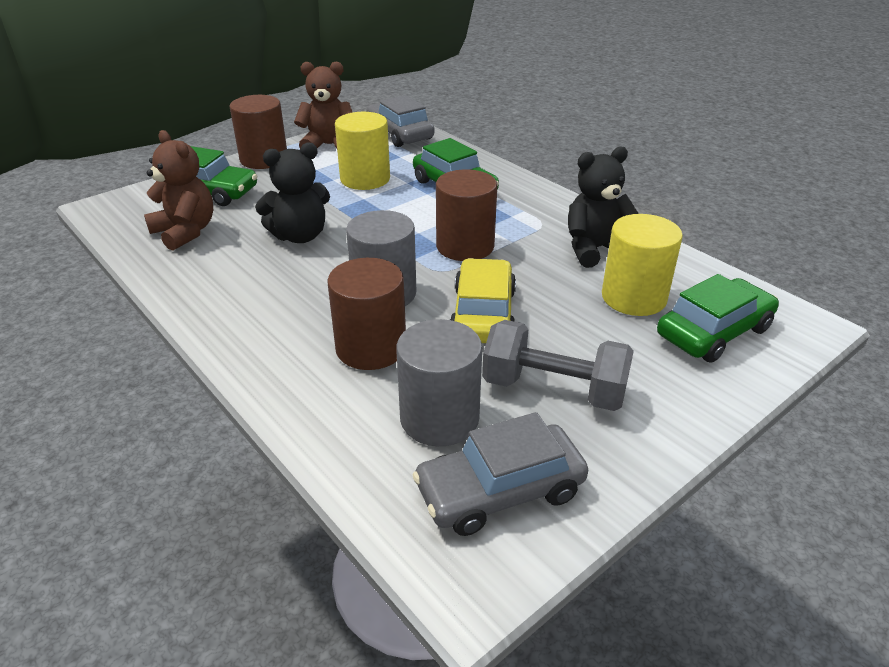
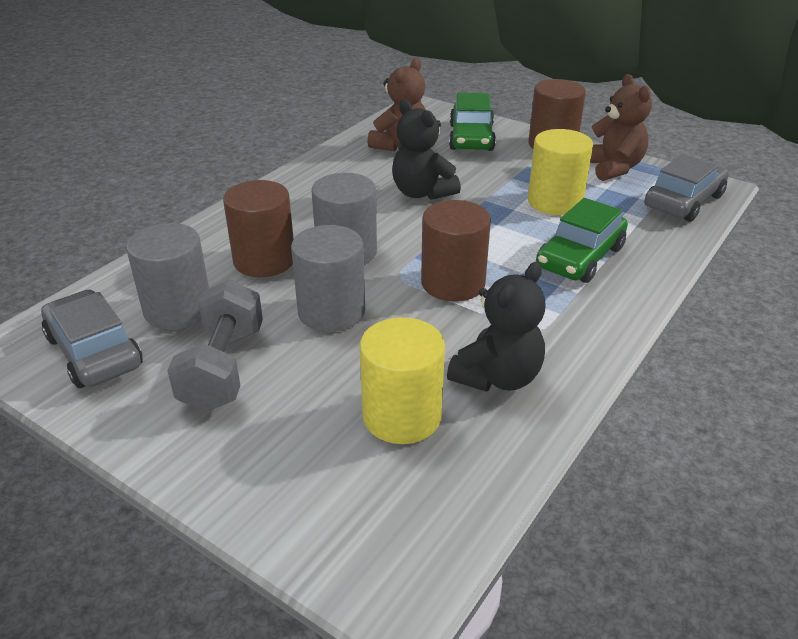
camera: 75 degrees right, 0 degrees up
yellow car [450,258,516,343] -> grey cylinder [291,225,365,332]
black teddy bear [568,146,639,268] -> black teddy bear turned 75 degrees clockwise [447,262,546,392]
green car [657,274,779,363] -> none

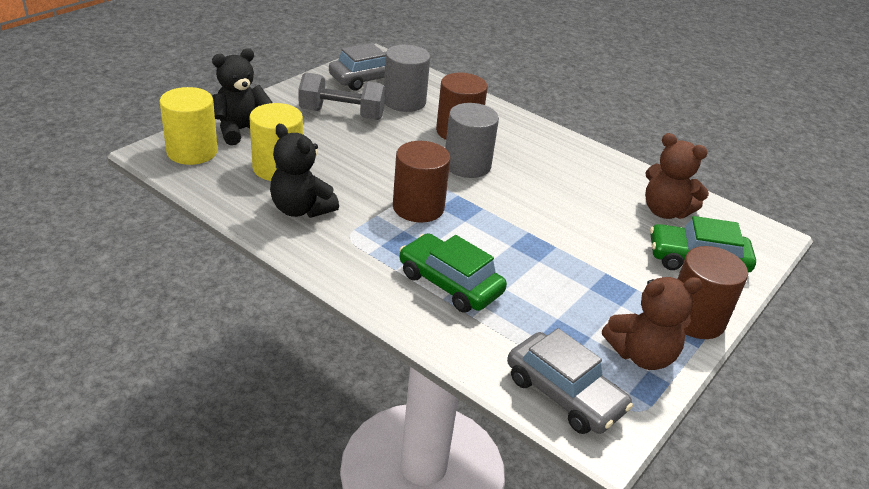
camera: 90 degrees right, 0 degrees up
grey cylinder [291,225,365,332] -> none
black teddy bear [392,99,461,200] -> black teddy bear moved to [212,48,273,145]
yellow cylinder [528,129,593,215] -> yellow cylinder moved to [159,87,218,165]

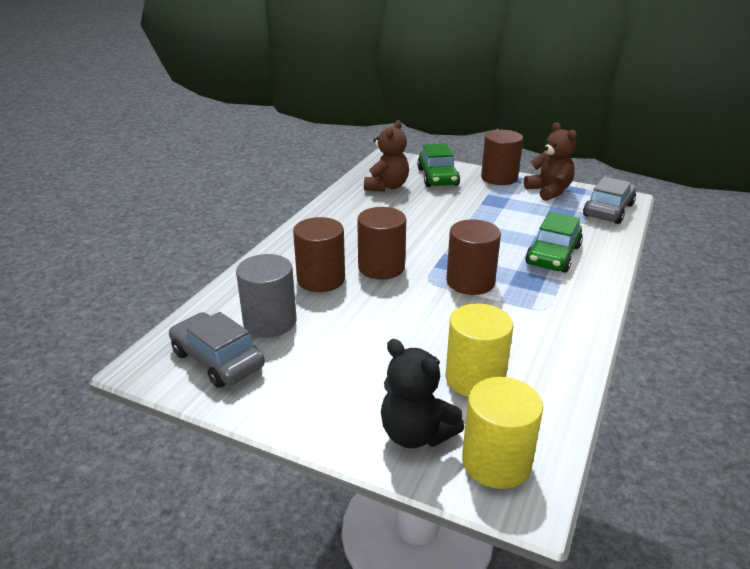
camera: 100 degrees left, 5 degrees down
black teddy bear [270,124,339,218] -> none
grey dumbbell [298,72,386,120] -> none
grey cylinder [445,103,499,178] -> brown cylinder [357,207,406,280]

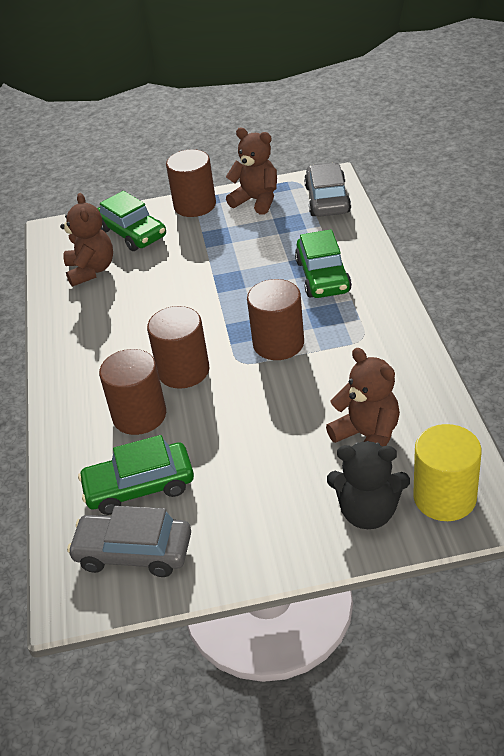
camera: 30 degrees left, 10 degrees up
grey cylinder [236,254,297,337] -> green car [78,435,194,515]
yellow cylinder [445,303,513,397] -> brown teddy bear [326,348,400,447]

